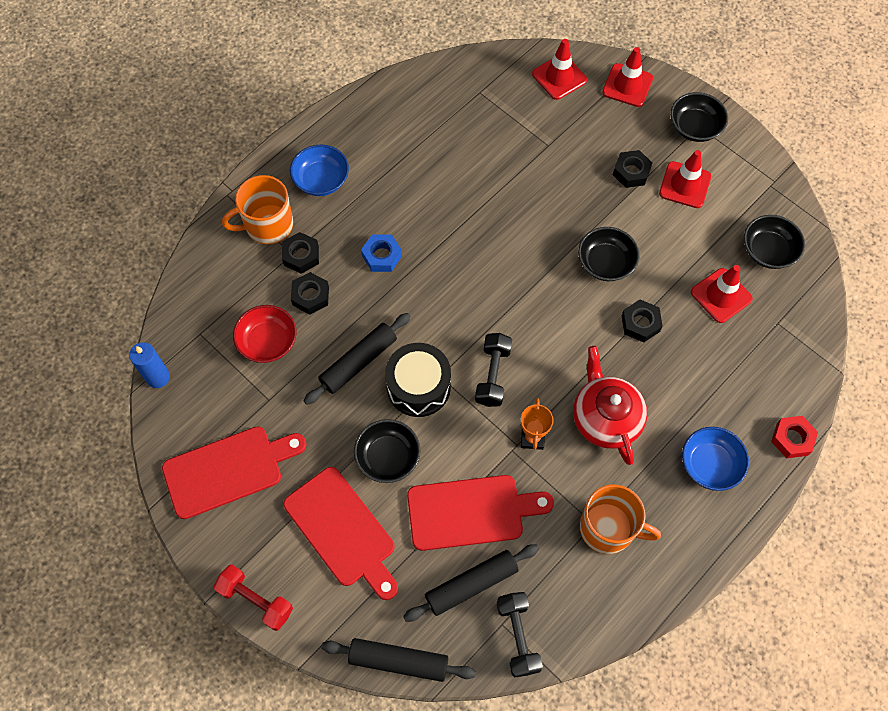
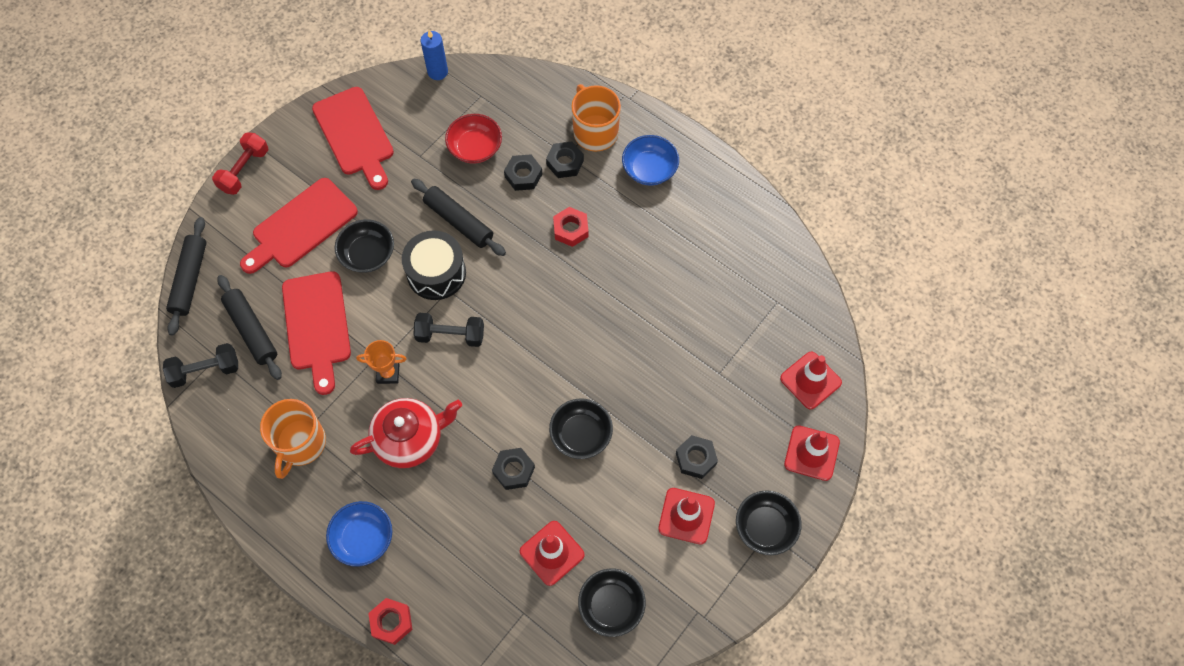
camera: 85 degrees right, 0 degrees up
blue nut [361,235,402,272] -> red nut [553,207,589,247]

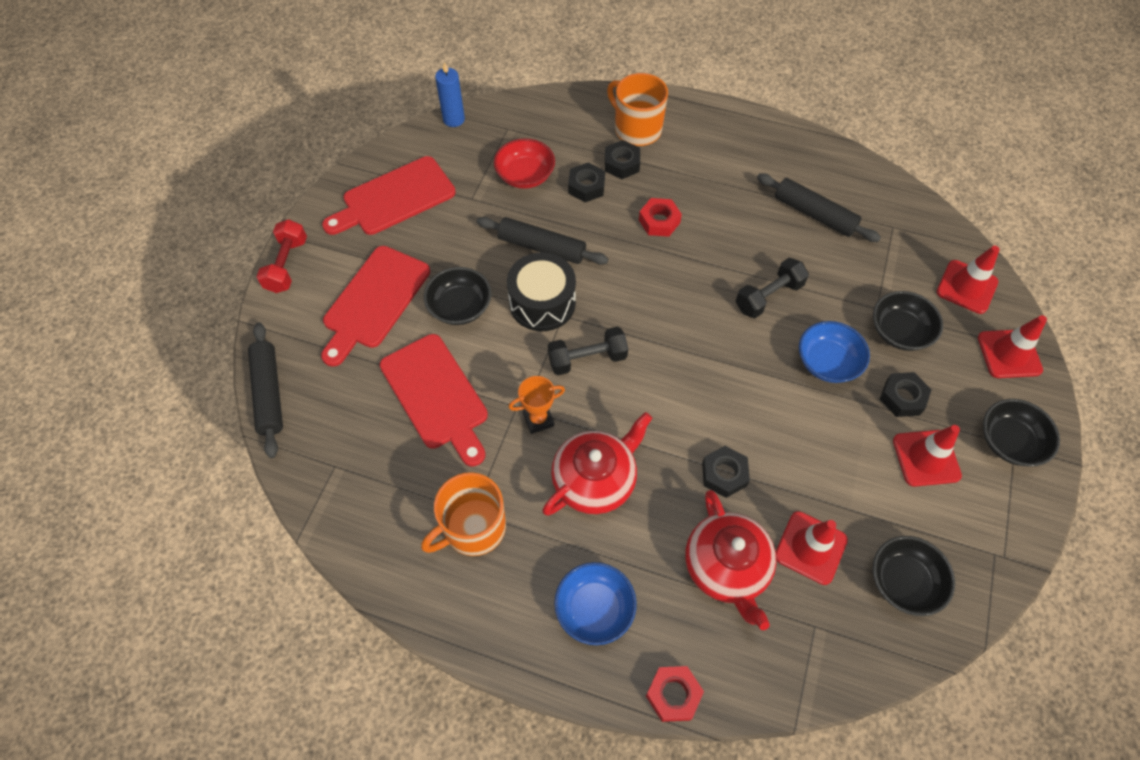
camera: 20 degrees left, 5 degrees down
black dumbbell [163,343,238,388] -> black dumbbell moved to [735,258,809,318]
black rolling pin [217,275,282,380] -> black rolling pin moved to [757,173,881,242]
orange mug [260,399,326,479] -> orange mug turned 60 degrees clockwise [421,472,506,556]
red cutting board [312,87,394,190] -> red cutting board turned 105 degrees clockwise [322,156,456,235]
black bowl [549,398,613,459] -> black bowl moved to [873,291,943,351]
blue bowl [622,135,679,185] -> blue bowl moved to [799,321,870,383]
none -> red teapot [685,490,777,630]

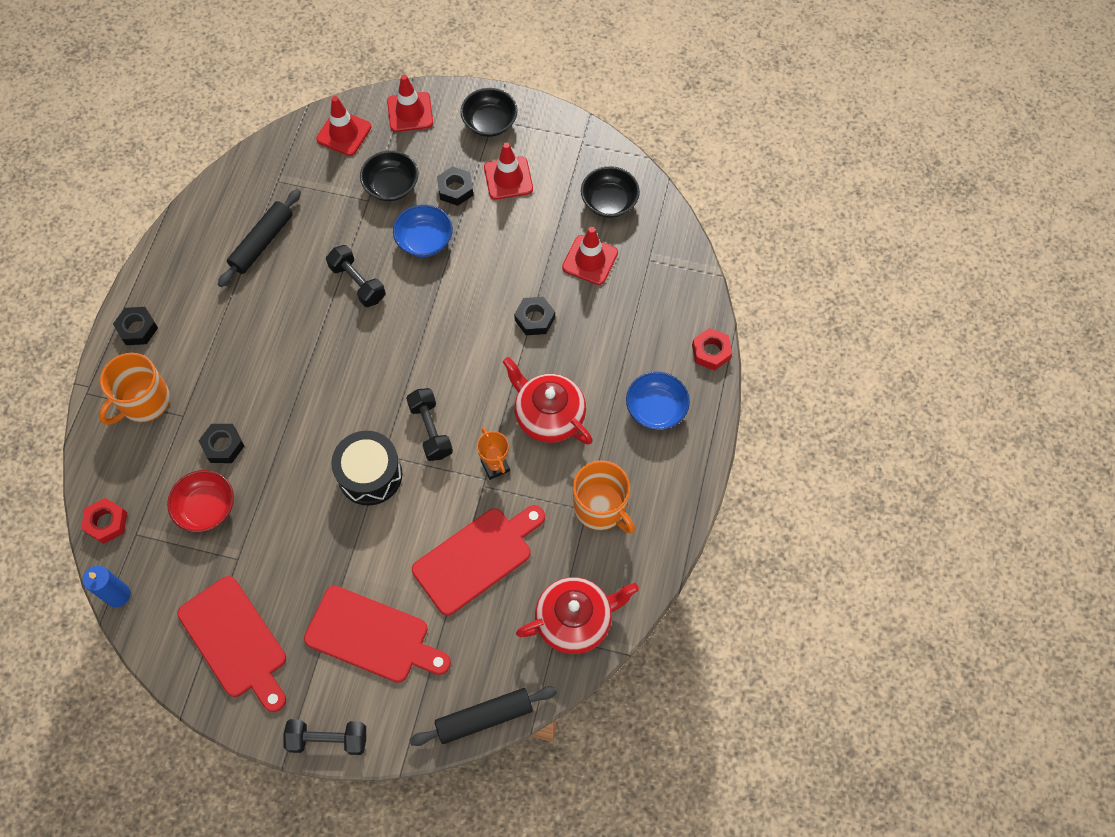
camera: 95 degrees left, 5 degrees up
red dumbbell [257,219,307,293] -> black dumbbell [284,719,366,755]
black bowl [424,267,491,325] -> none
black rolling pin [477,217,608,265] -> none
black nut [605,140,640,179] -> black nut moved to [113,307,158,345]
red nut [639,198,682,237] -> red nut moved to [81,498,127,544]
red teapot [685,490,777,630] -> red teapot moved to [516,577,639,654]

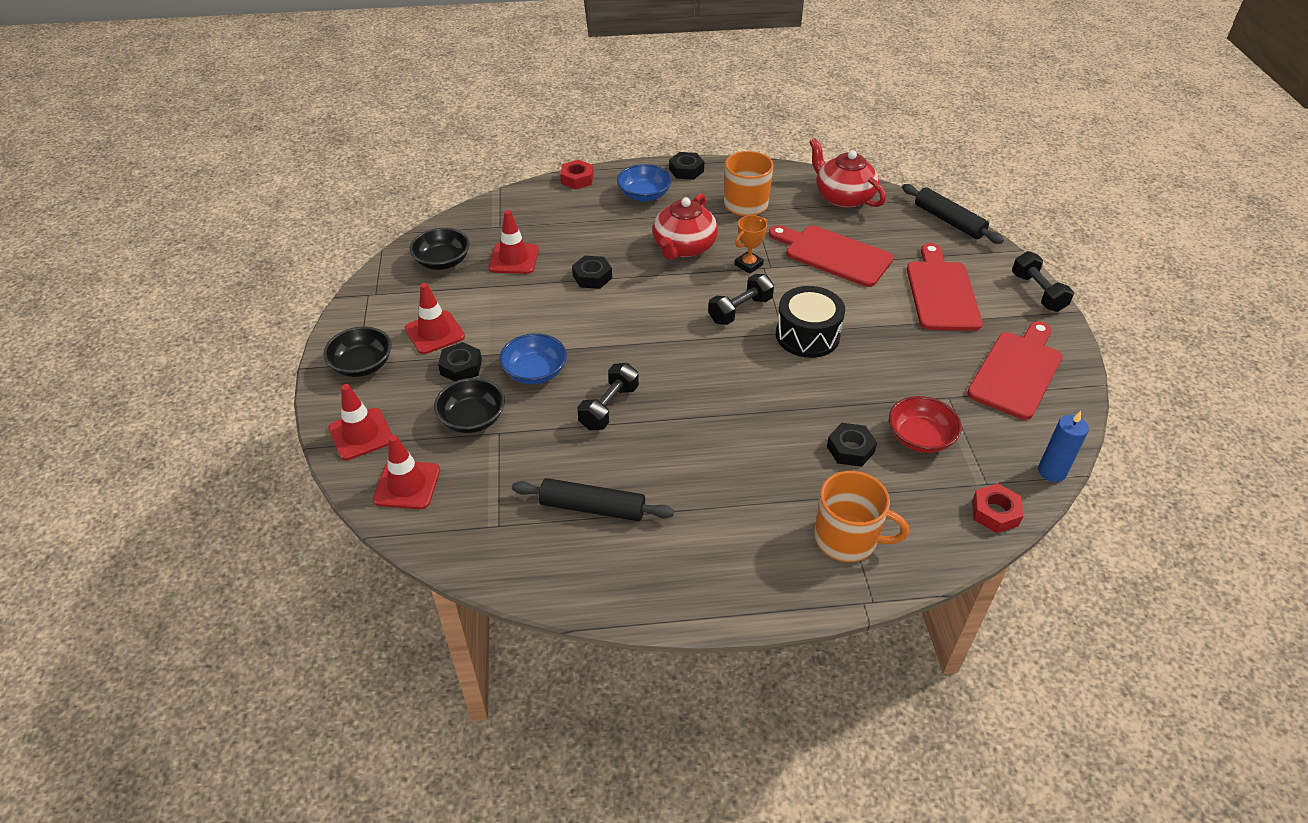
camera: 110 degrees left, 20 degrees down
black nut [113,307,158,345] -> black nut moved to [669,152,704,180]

